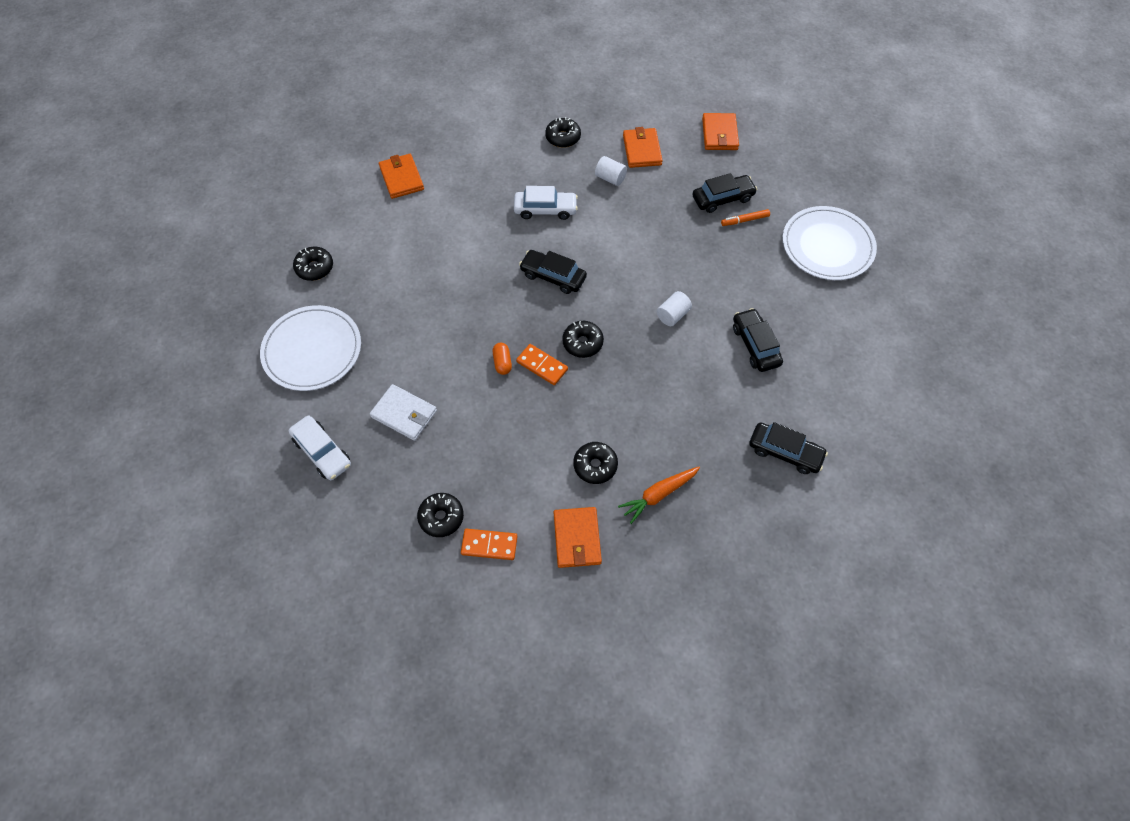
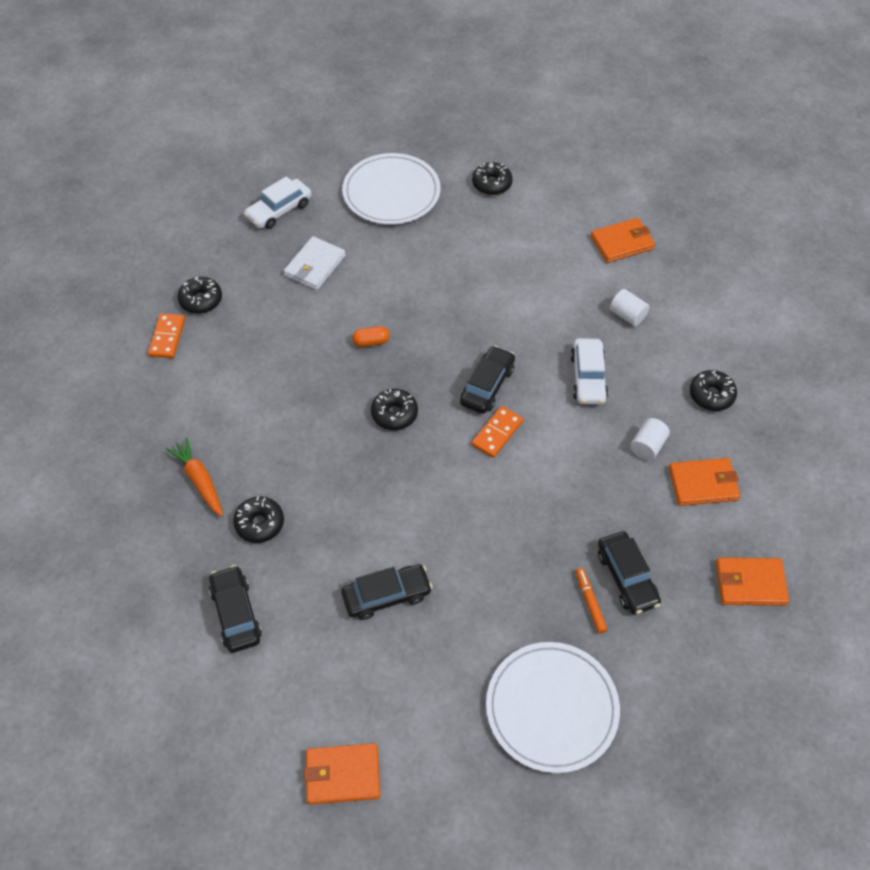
camera: 90 degrees right, 5 degrees down
orange domino [516,344,568,385] -> orange domino moved to [471,406,523,458]
orange wallet [554,507,602,568] -> orange wallet moved to [304,743,380,805]
black donut [573,442,618,484] -> black donut moved to [233,496,284,543]
white cylinder [657,291,692,326] -> white cylinder moved to [610,289,650,326]
black car [749,422,828,474] -> black car turned 135 degrees clockwise [209,565,262,653]

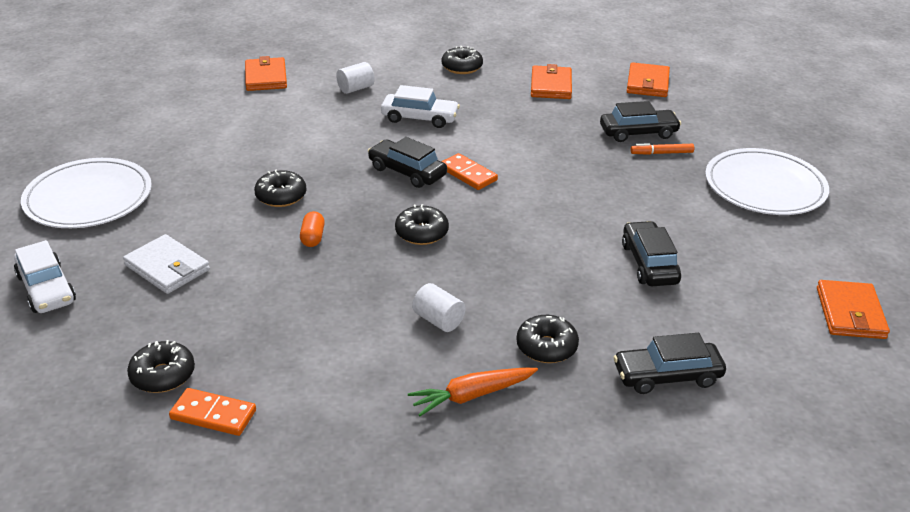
camera: 80 degrees left, 20 degrees down
black donut [472,162,513,195] -> black donut moved to [254,169,306,207]
white cylinder [630,418,670,460] -> white cylinder moved to [412,283,466,332]

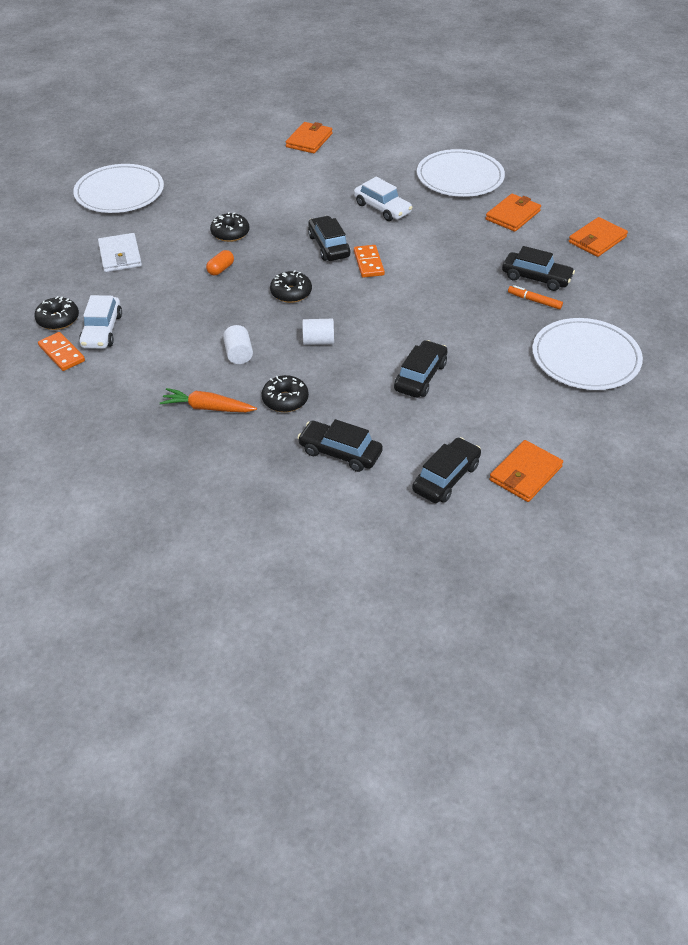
camera: 35 degrees right, 10 degrees up
white car [14,240,76,313] -> white car moved to [79,295,122,349]
white cylinder [336,62,375,94] -> white cylinder moved to [302,319,334,345]
black donut [442,46,483,74] -> white plate [417,149,505,197]
none -> black car [412,437,481,503]

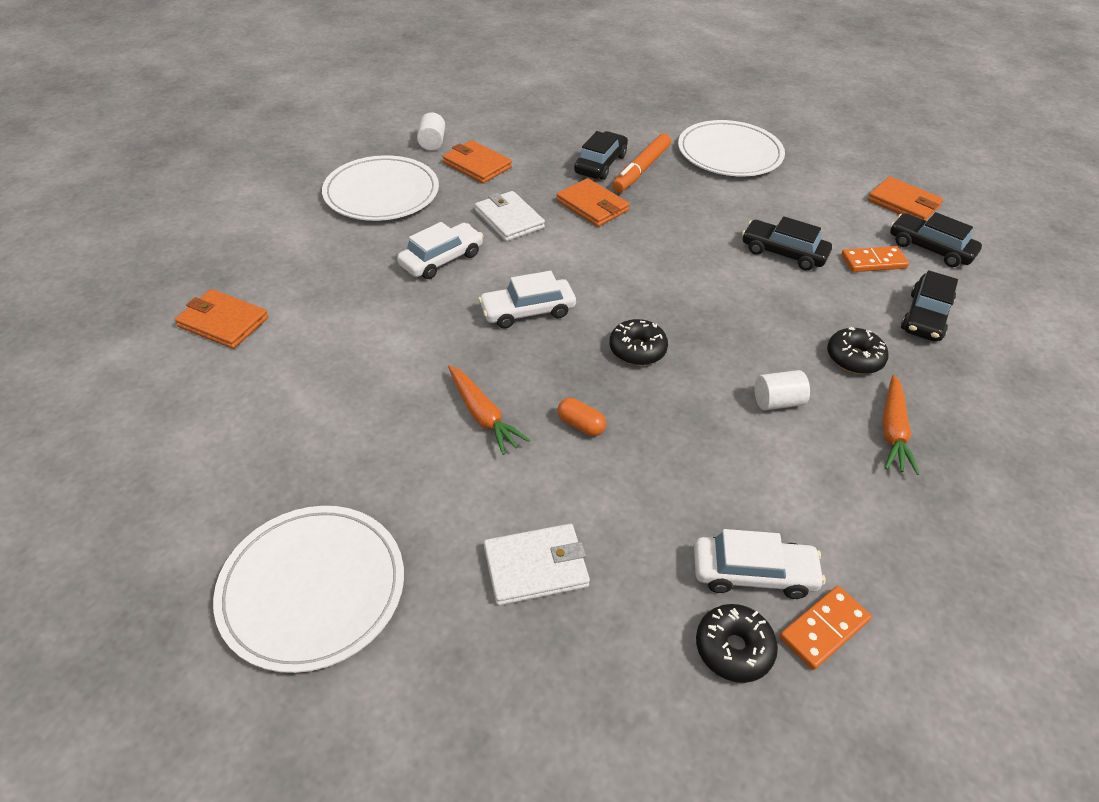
camera: 90 degrees left, 0 degrees up
black donut [210,212,249,242] -> orange carrot [448,365,530,455]
white cylinder [302,319,334,345] -> white cylinder moved to [417,112,445,151]
black car [308,216,351,261] -> white car [478,271,576,328]
orange domino [354,245,385,278] -> orange domino moved to [841,246,909,272]
orange marker [508,285,563,309] -> orange marker [612,133,671,193], size x1.76
orange wallet [569,217,628,257] -> orange wallet moved to [556,178,630,227]
none -> white wallet [475,191,545,241]

